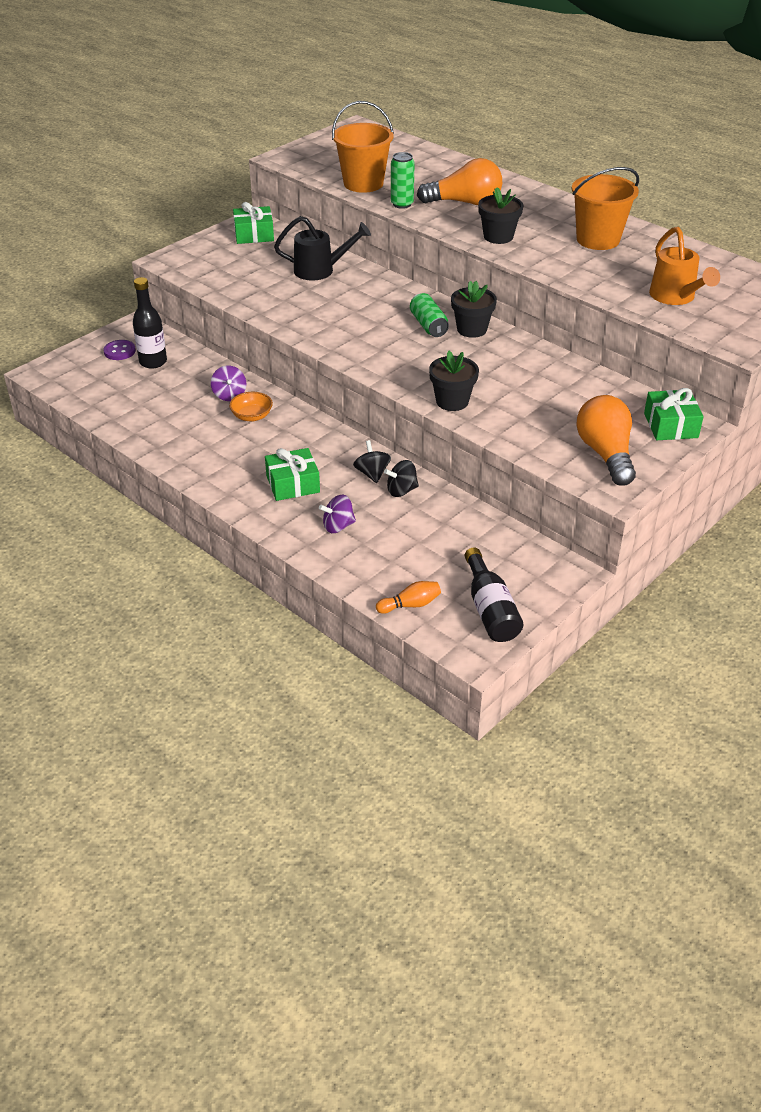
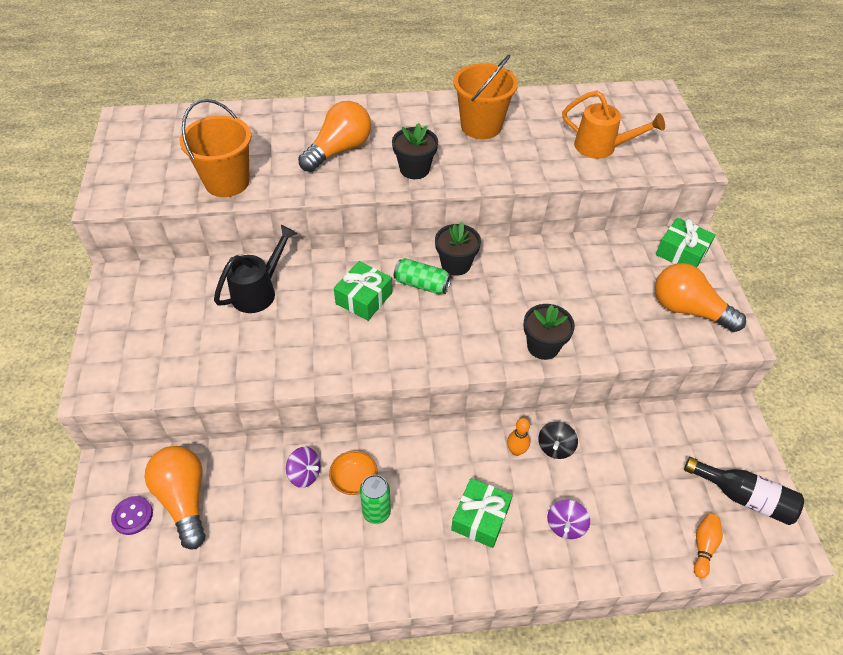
camera: 50 degrees left, 10 degrees up
black bottle [133,277,167,369] -> orange light bulb [144,446,205,549]
green gift [233,202,274,244] -> green gift moved to [334,261,392,321]
black spinning top [353,440,391,483] -> orange bowling pin [507,418,530,456]
green can [391,152,415,209] -> green can moved to [360,475,391,524]

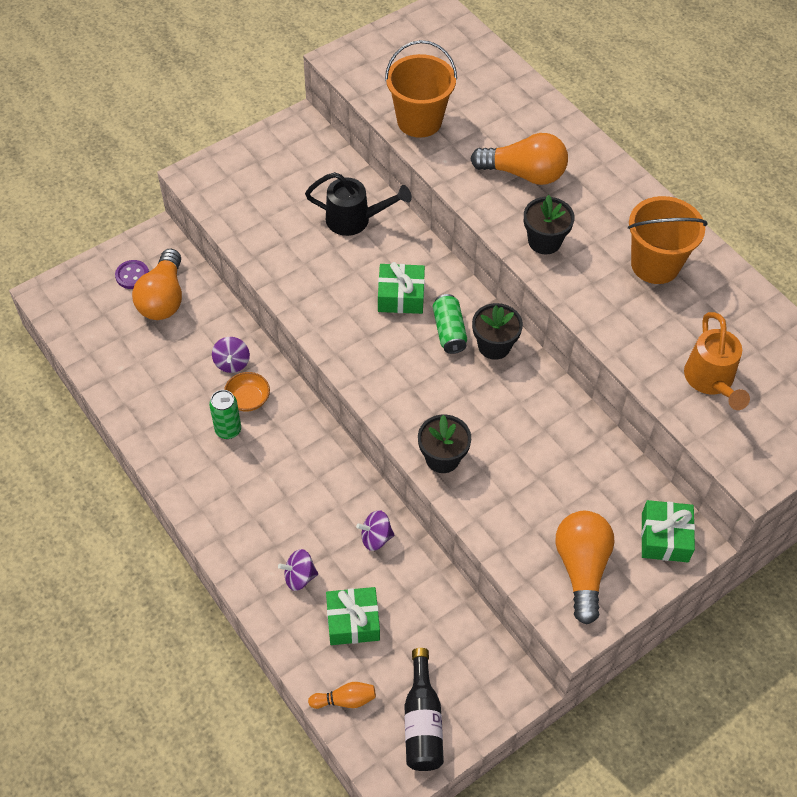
camera: 60 degrees right, 5 degrees up
orange light bulb [144,446,205,549] -> orange light bulb turned 150 degrees clockwise [132,249,182,320]
green gift [451,478,513,548] -> green gift moved to [326,587,380,645]
orange bowling pin [507,418,530,456] -> none
black spinning top [538,421,578,459] -> purple spinning top [356,510,395,551]

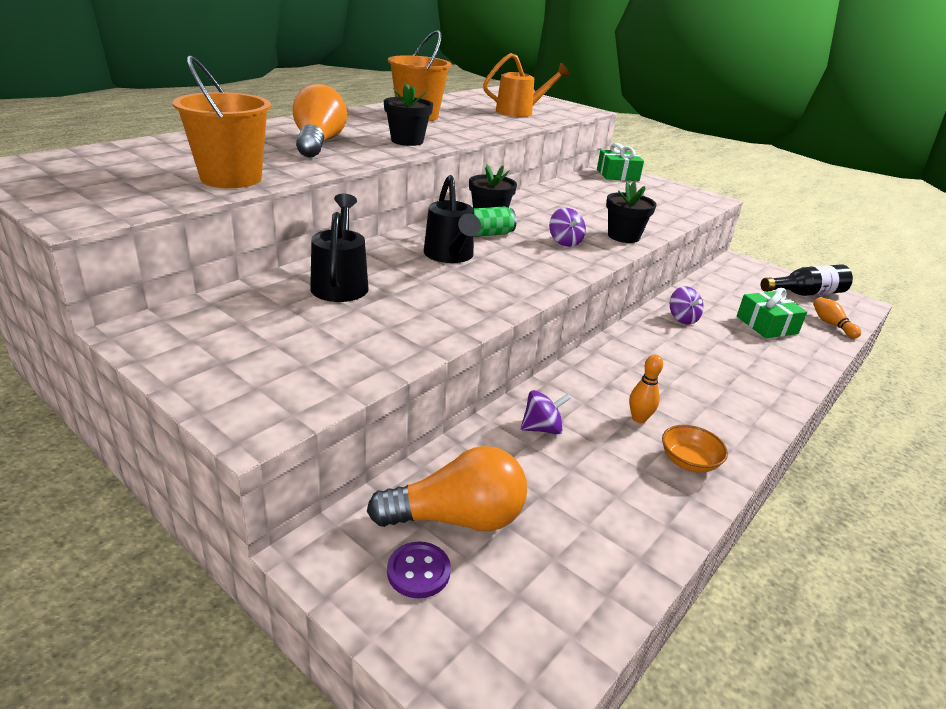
camera: 105 degrees left, 25 degrees down
green can [209,390,241,439] -> orange bowling pin [629,355,663,423]
orange bowl [224,372,270,412] -> orange bowl moved to [662,425,728,473]
purple spinning top [278,549,318,591] -> purple spinning top moved to [549,208,586,247]
green gift [378,262,425,314] -> black watering can [424,175,481,263]
orange light bulb [555,511,615,625] -> none

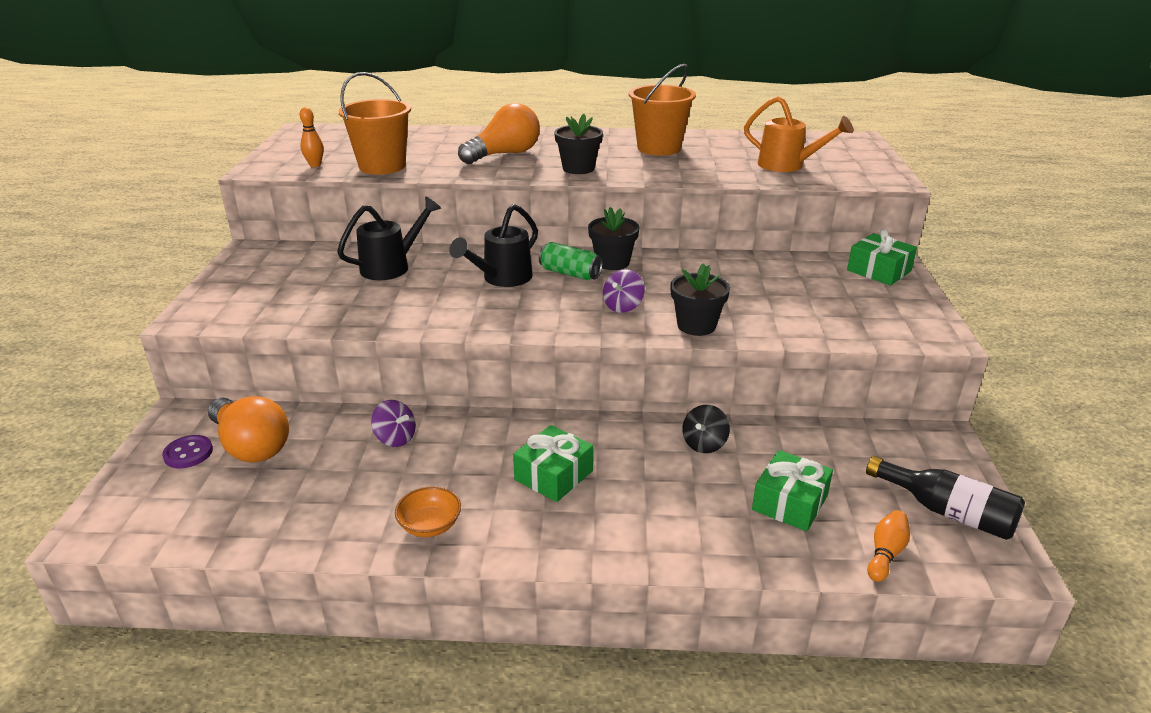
camera: 55 degrees right, 0 degrees up
orange bowling pin [629,355,663,423] -> orange bowling pin moved to [300,107,324,167]
purple spinning top [670,286,704,325] -> black spinning top [682,405,730,453]
none -> green gift [513,425,593,502]

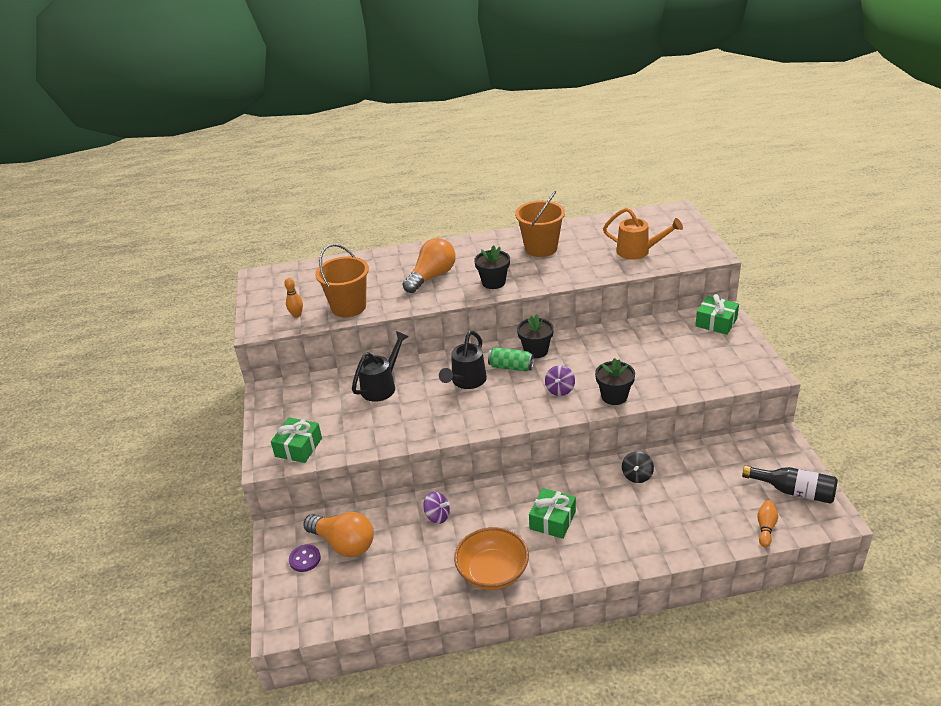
camera: 10 degrees left, 5 degrees up
orange bowl [395,486,461,537] -> orange bowl [454,527,529,590], size x1.78
green gift [752,450,833,532] -> green gift moved to [271,417,322,463]

